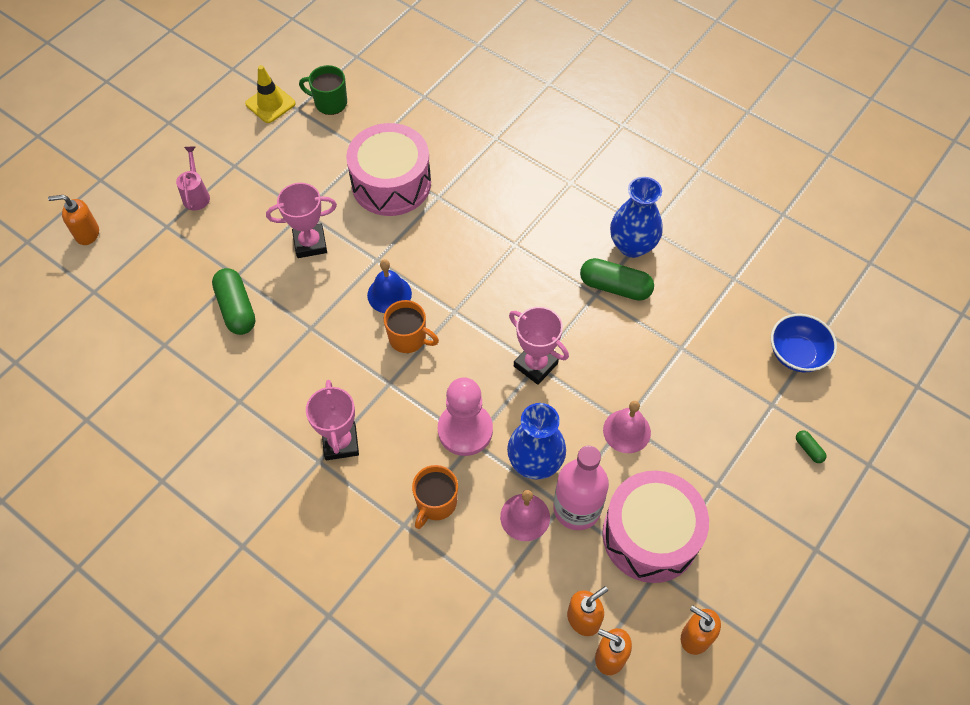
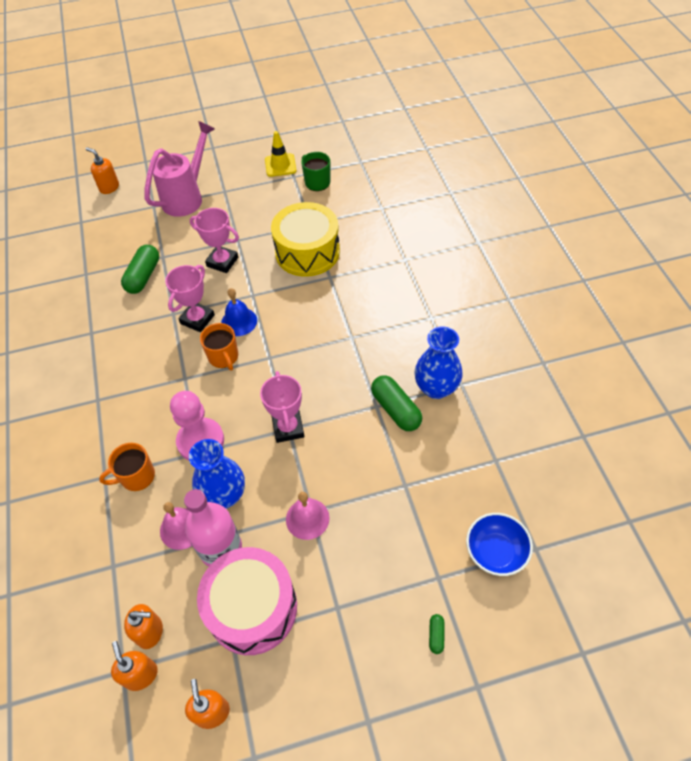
camera: 40 degrees right, 5 degrees down
pink watering can [176,146,210,211] -> pink watering can [144,121,215,217], size x2.00
pink trophy [306,380,359,460] -> pink trophy moved to [165,265,215,332]
pink drum [346,123,431,216] -> yellow drum [271,202,340,277]

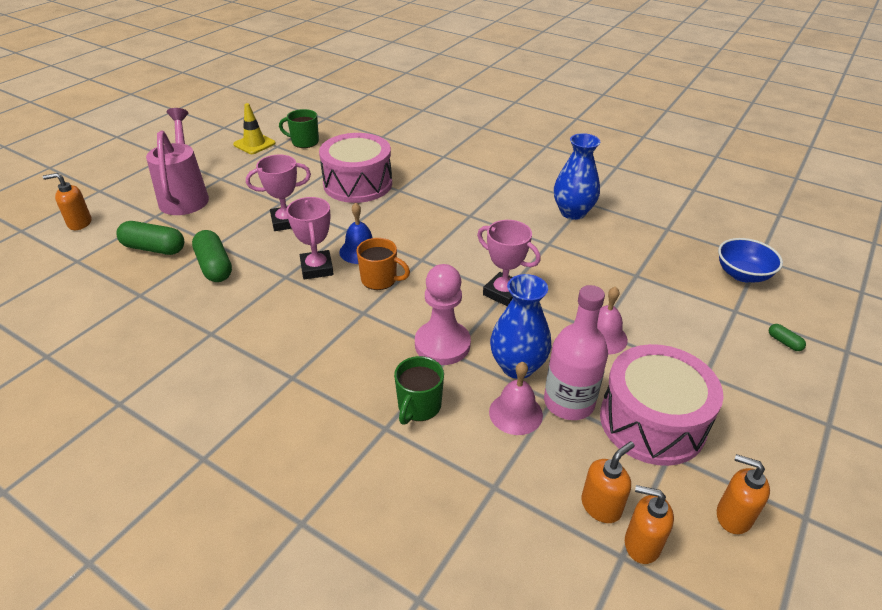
camera: 45 degrees left, 15 degrees down
orange mug [99,443,155,491] -> green mug [394,356,444,424]
yellow drum [271,202,340,277] -> pink drum [319,133,392,203]
green capsule [371,375,422,431] -> green capsule moved to [116,221,184,255]

